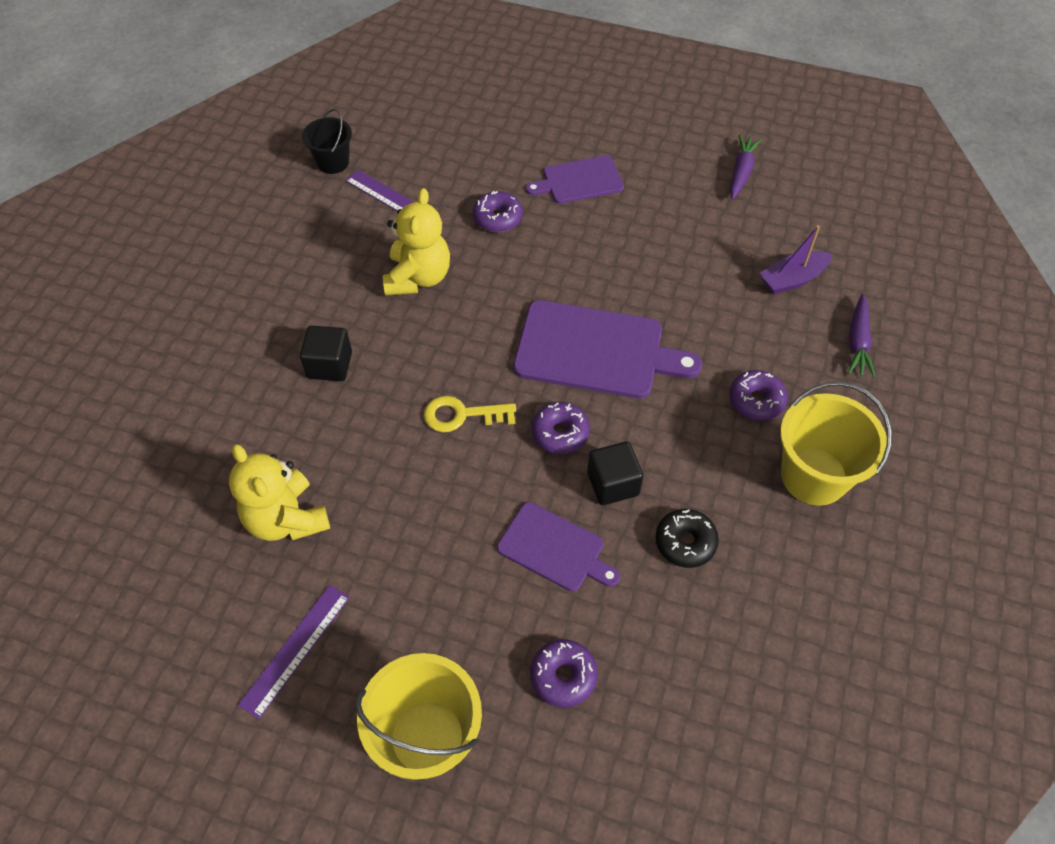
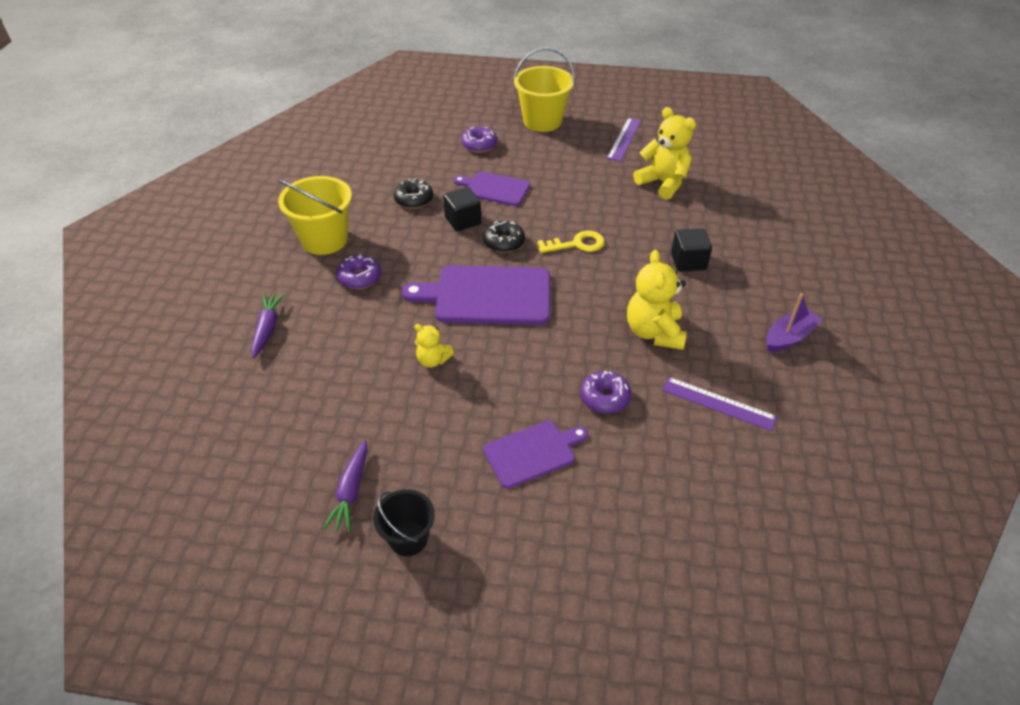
camera: 170 degrees right, 10 degrees down
black bucket [302,109,352,174] -> black bucket moved to [373,489,435,556]
purple donut [532,402,590,454] -> black donut [483,221,525,253]
purple boat [759,225,832,294] -> purple boat moved to [766,293,823,352]
none -> yellow teddy bear [414,324,454,368]

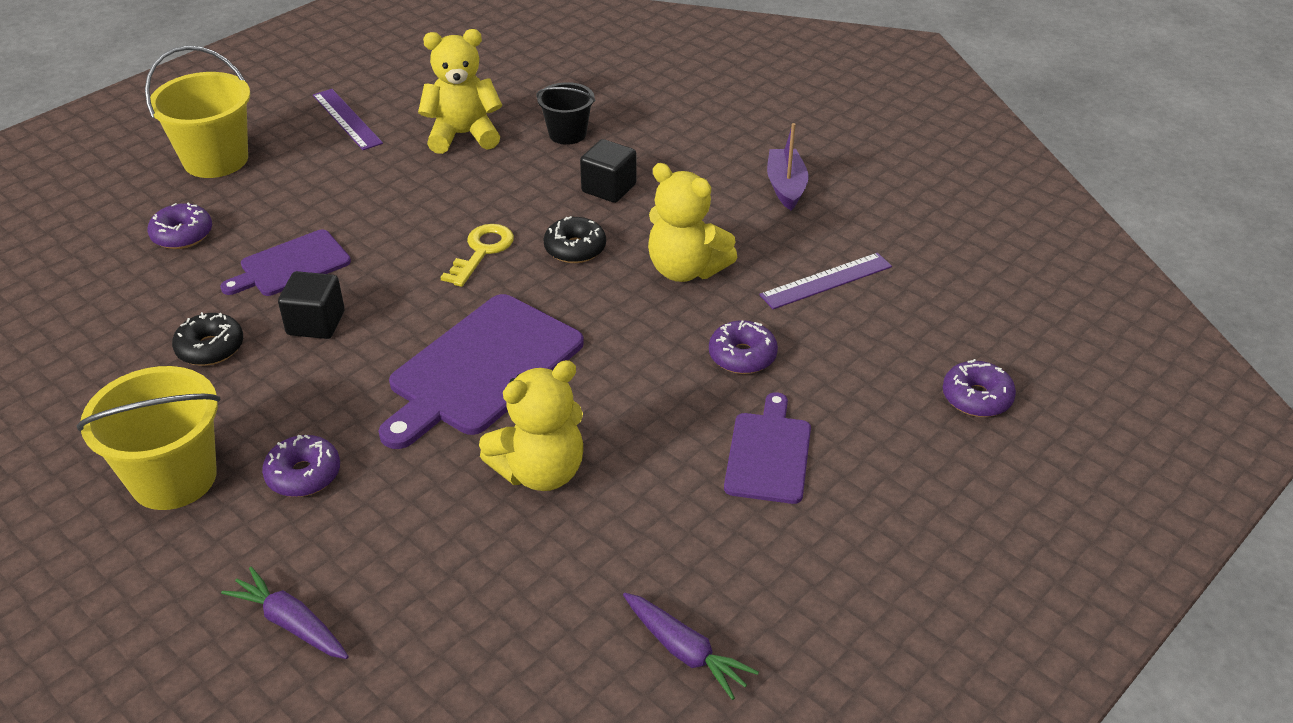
camera: 55 degrees left, 5 degrees down
black bucket [373,489,435,556] -> black bucket moved to [536,82,595,145]
yellow teddy bear [414,324,454,368] -> yellow teddy bear [479,360,583,491], size x1.81
black donut [483,221,525,253] -> black donut moved to [544,216,606,263]
none -> purple donut [943,359,1016,417]

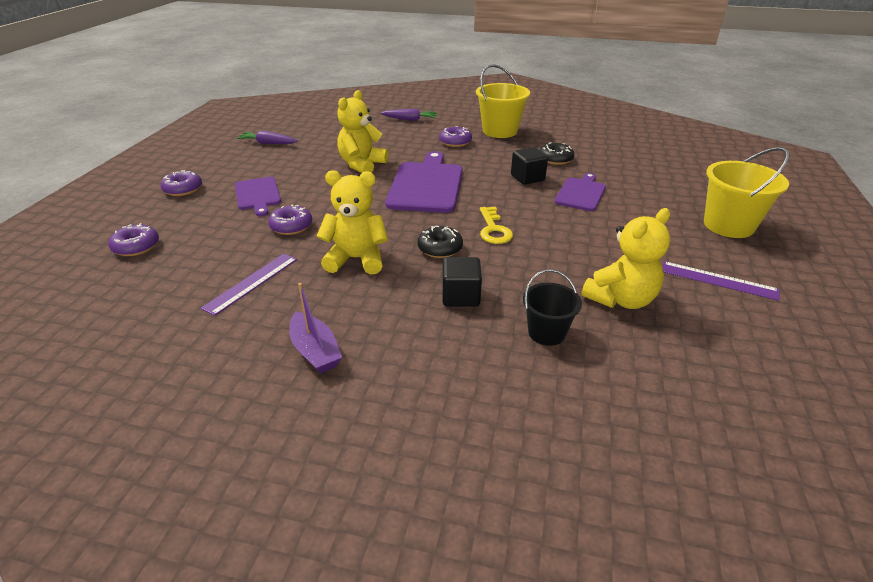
camera: 150 degrees right, 5 degrees down
purple donut [148,202,212,249] -> purple donut moved to [161,170,202,196]

